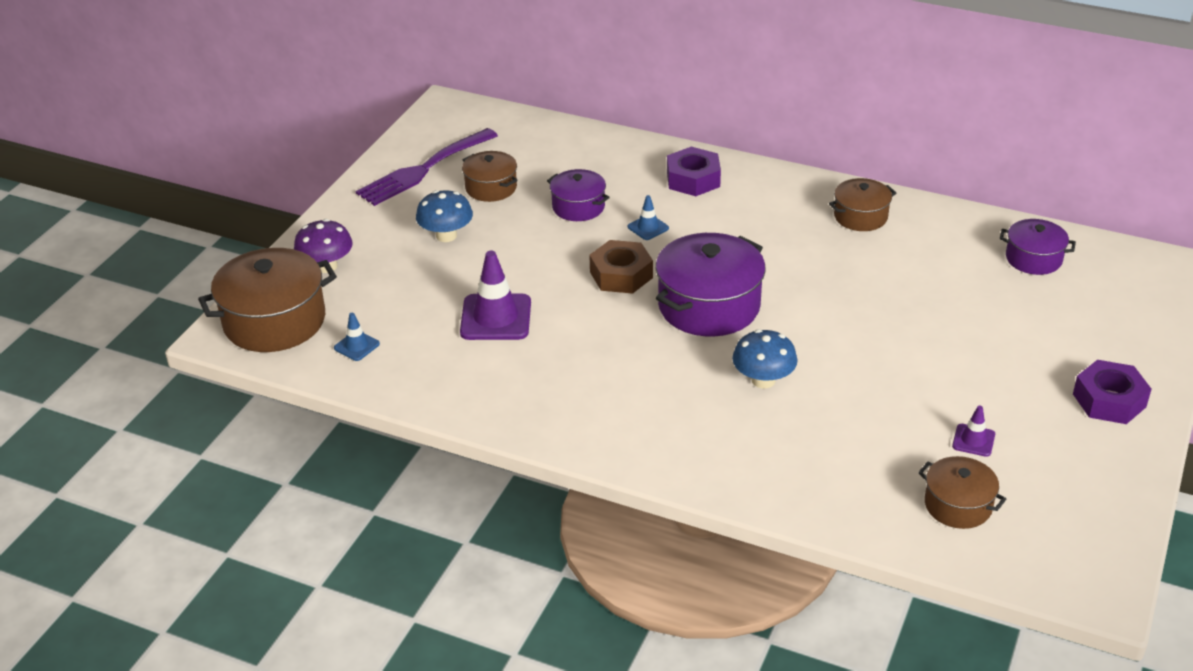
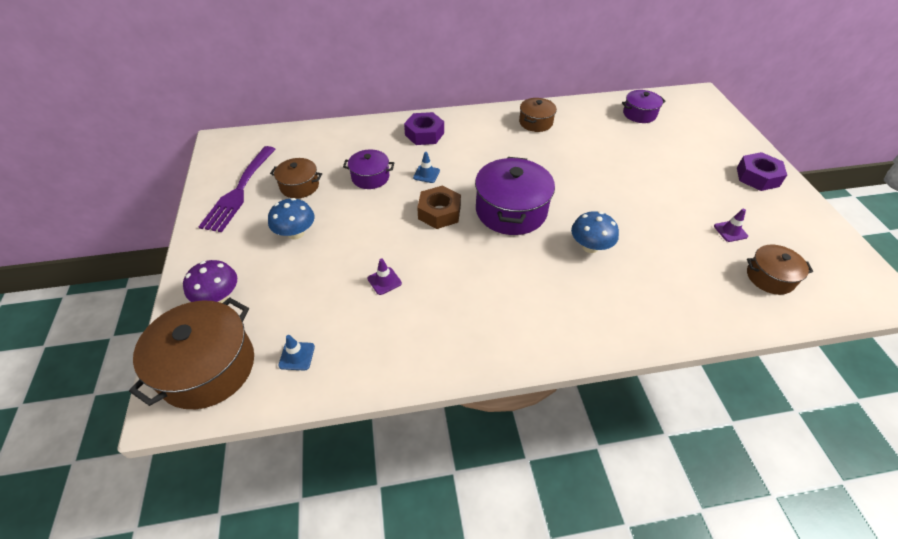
camera: 35 degrees left, 10 degrees up
purple traffic cone [460,251,531,340] -> purple traffic cone [367,259,402,295], size x0.51

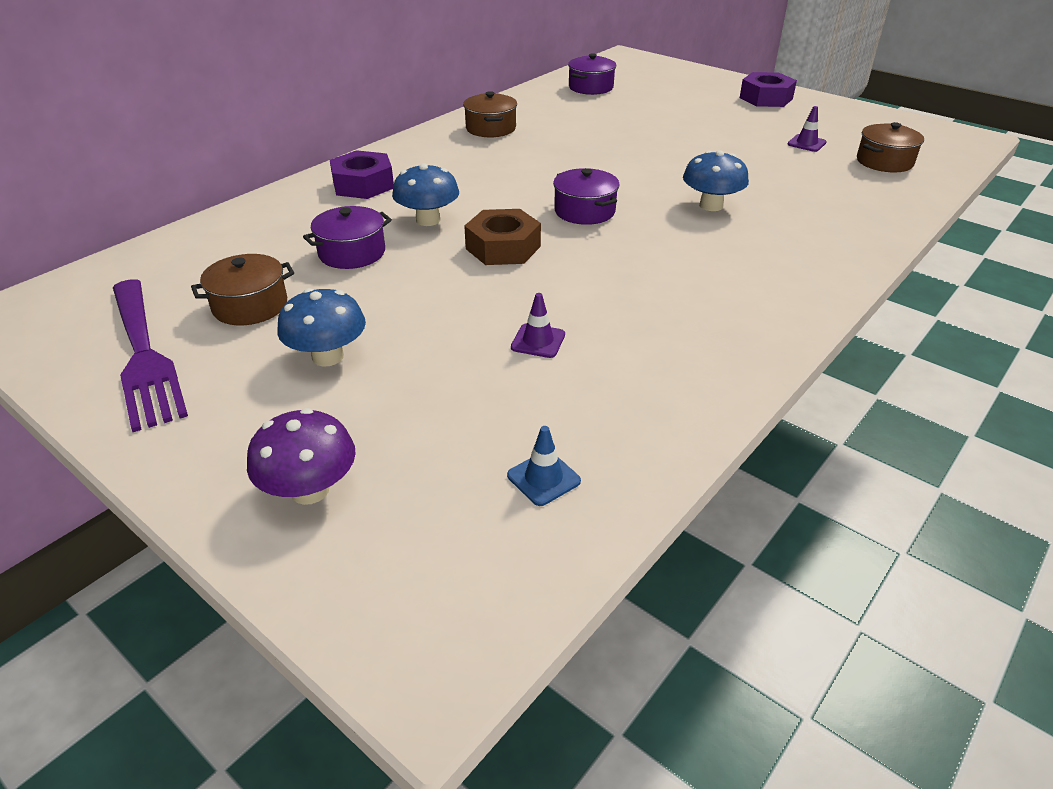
camera: 40 degrees left, 10 degrees down
brown pot [129,297,254,409] -> none
blue traffic cone [413,152,440,183] -> blue mushroom [392,163,459,226]
purple pot [475,157,555,235] -> purple pot [553,168,620,225], size x0.56

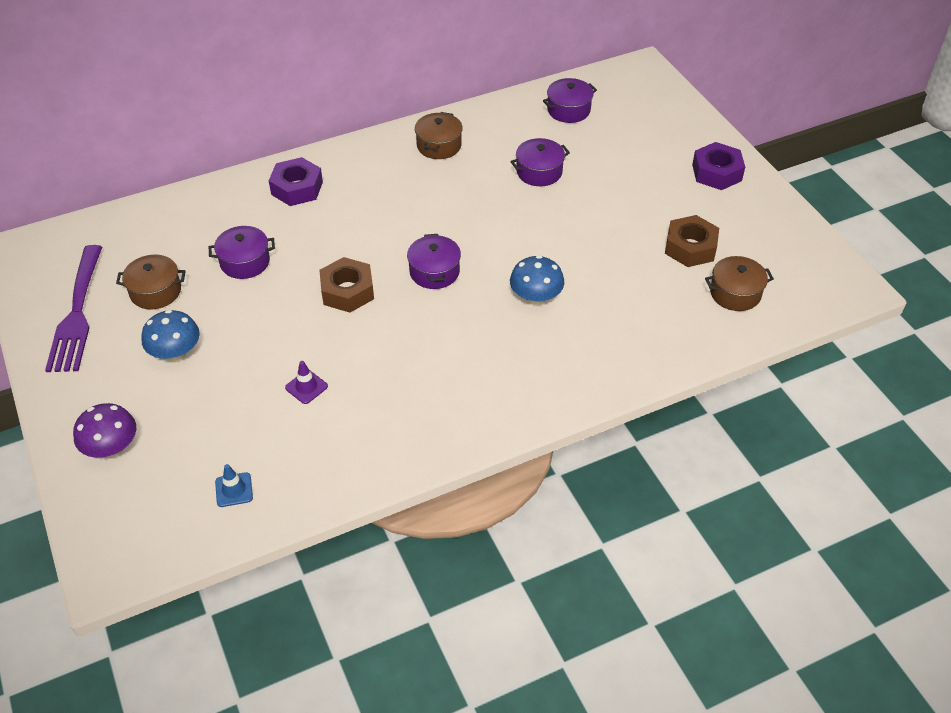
camera: 25 degrees right, 10 degrees up
blue mushroom [392,163,459,226] -> none
purple traffic cone [787,106,827,152] -> brown nut [665,215,719,267]
none -> purple pot [510,138,570,186]

